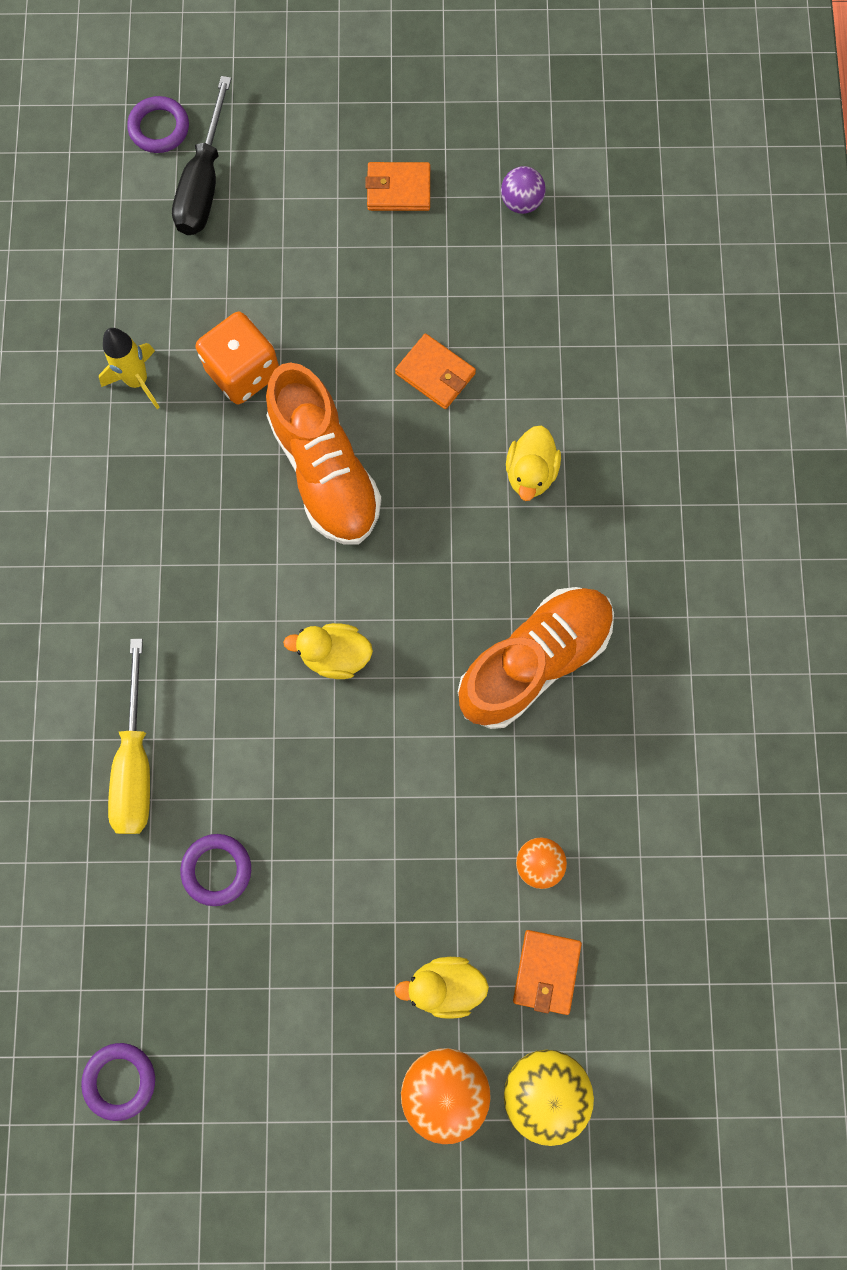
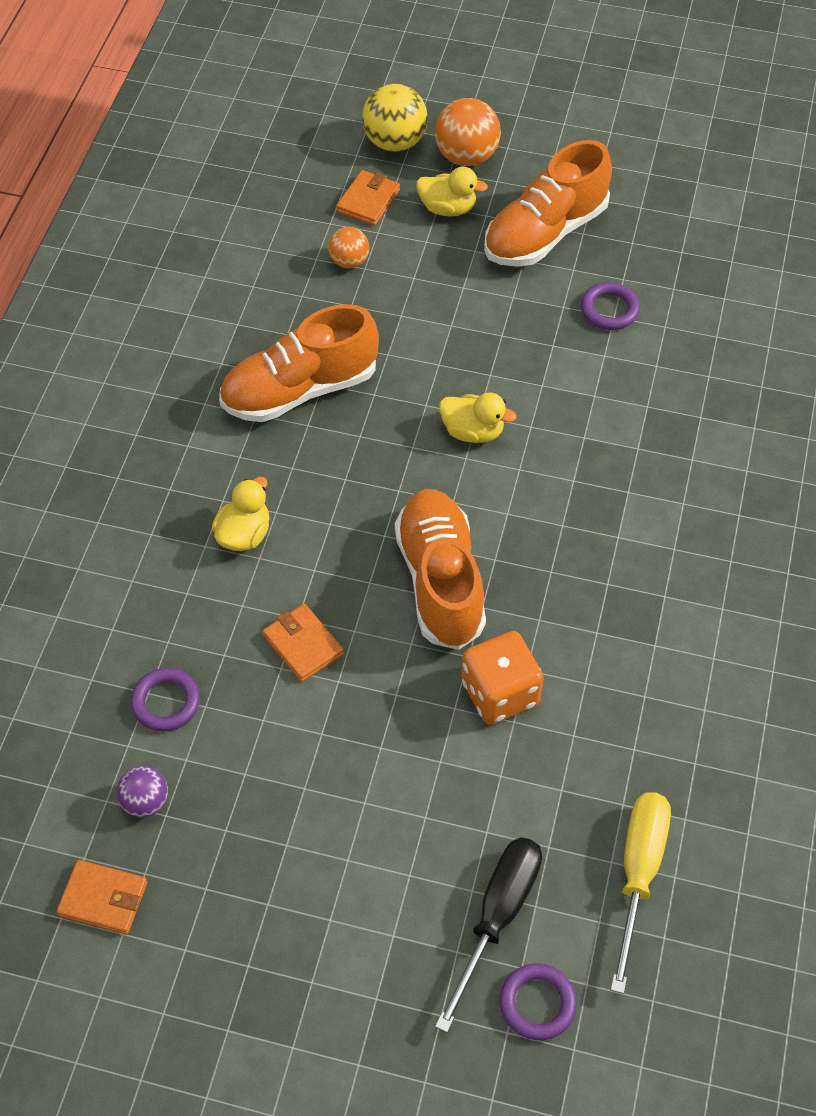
camera: 165 degrees left, 20 degrees down
purple ring [81,1043,155,1121] -> purple ring moved to [130,668,200,731]
yellow rocket [99,328,160,409] -> none
yellow screwdriver [108,639,150,834] -> yellow screwdriver moved to [611,792,671,994]
orange wallet [365,162,430,211] -> orange wallet moved to [56,860,147,934]
none -> orange shoe [484,140,612,267]

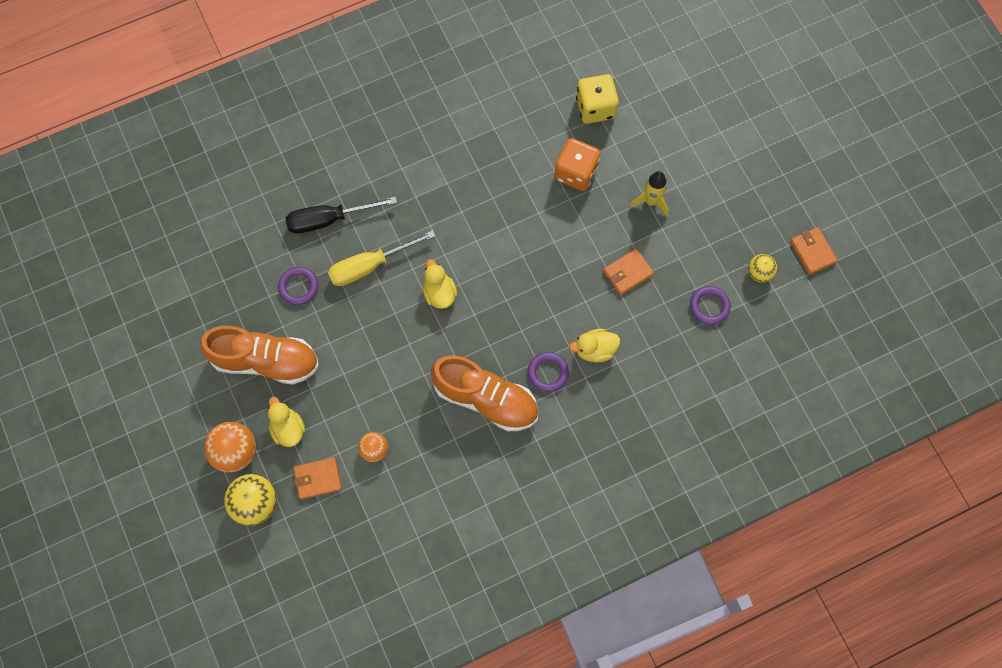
camera: 130 degrees left, 15 degrees up
purple ball [116,766,168,817] -> yellow ball [748,254,777,283]
orange wallet [262,604,344,682] -> orange wallet turned 45 degrees clockwise [603,249,654,295]
orange shoe [395,489,486,650] -> none
black screwdriver [435,837,542,1033] -> black screwdriver moved to [285,197,397,234]
purple ring [499,963,577,1040] -> purple ring moved to [527,352,569,392]
yellow screwdriver [611,792,671,994] -> yellow screwdriver moved to [328,230,435,286]
none -> yellow dice [576,74,619,124]
none -> yellow rocket [630,171,669,217]

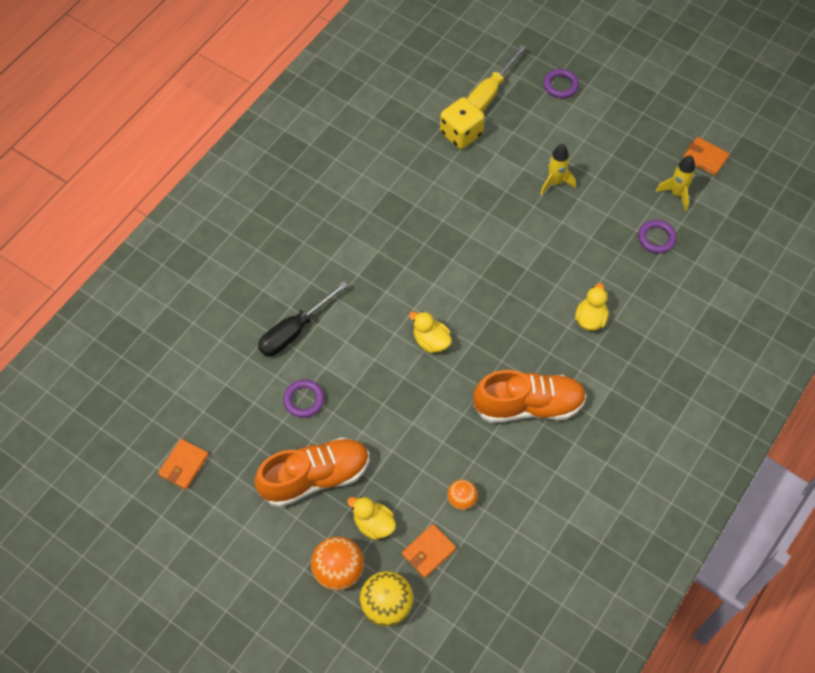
camera: 30 degrees left, 10 degrees down
yellow screwdriver [328,230,435,286] -> yellow screwdriver moved to [467,45,526,112]
purple ring [527,352,569,392] -> purple ring moved to [543,69,579,98]
orange dice [554,138,601,191] -> none
yellow duck [569,329,620,363] -> yellow duck turned 150 degrees clockwise [575,283,609,331]
orange wallet [603,249,654,295] -> orange wallet moved to [158,439,209,489]
yellow ball [748,254,777,283] -> yellow rocket [656,155,695,211]

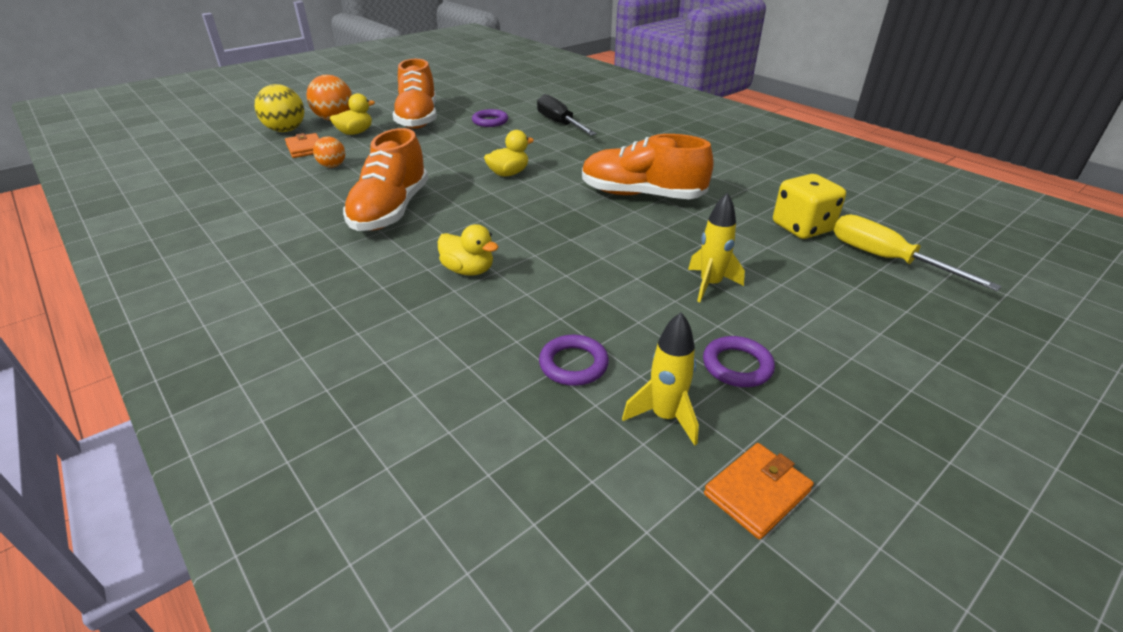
camera: 105 degrees right, 25 degrees down
orange wallet [158,439,209,489] -> none
purple ring [543,69,579,98] -> purple ring moved to [703,336,775,387]
none -> orange shoe [582,134,714,199]

